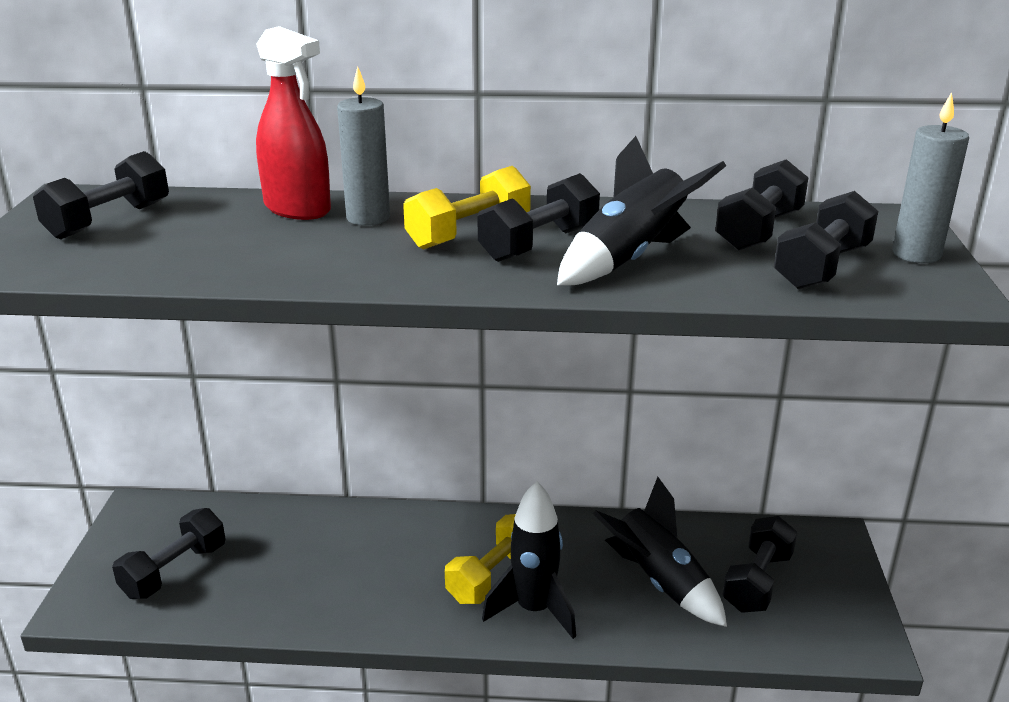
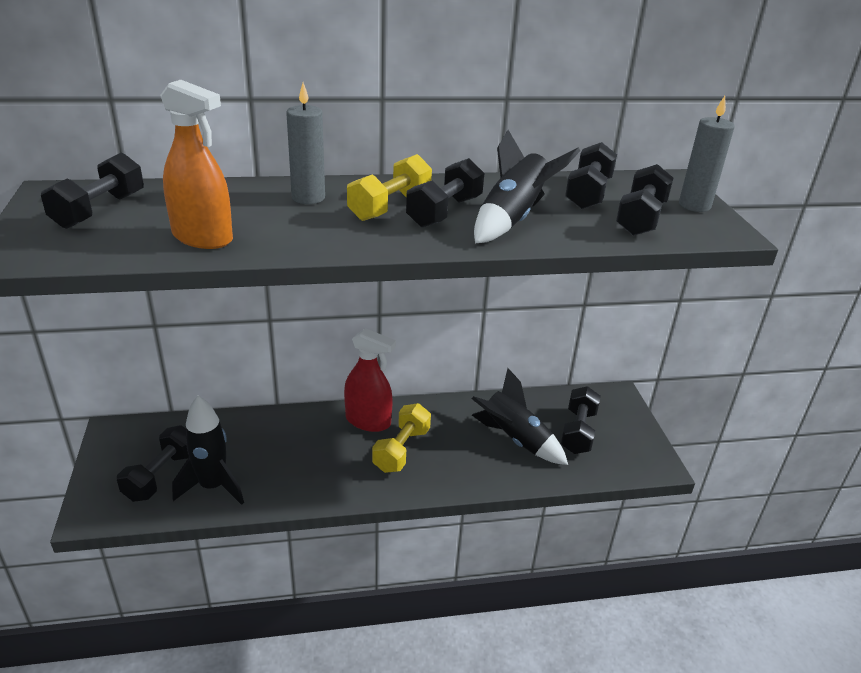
camera: 15 degrees left, 5 degrees up
red spray bottle [256,26,331,220] -> red spray bottle moved to [344,328,396,432]
black rocket [482,481,576,639] -> black rocket moved to [172,395,244,505]
none -> orange spray bottle [160,80,233,249]

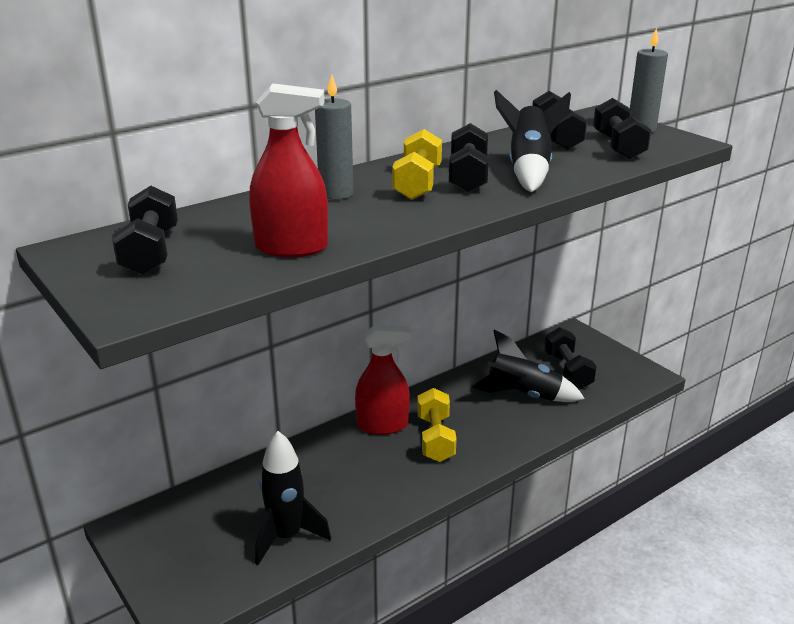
camera: 25 degrees left, 5 degrees down
black dumbbell [117,425,189,502] -> none
orange spray bottle [160,80,233,249] -> red spray bottle [249,83,328,257]

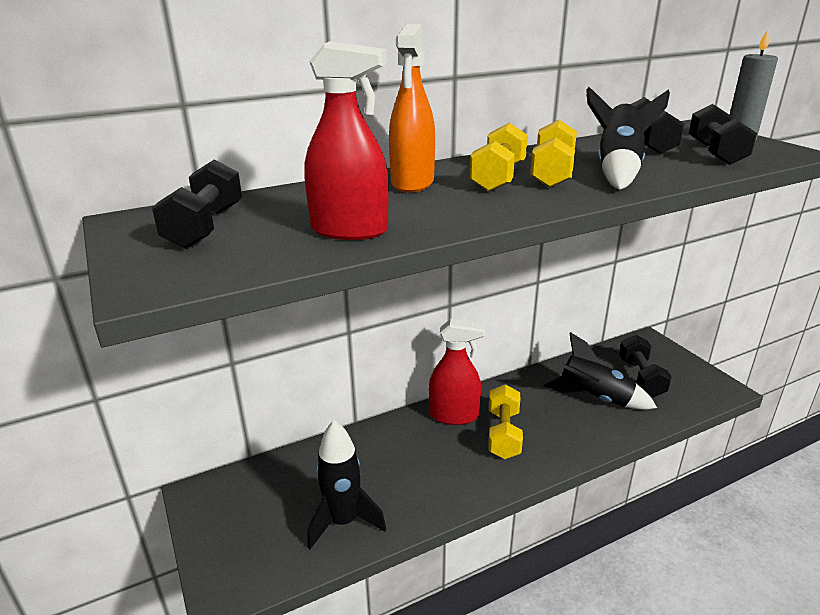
camera: 10 degrees right, 0 degrees up
grey candle [315,74,353,200] -> orange spray bottle [389,24,435,193]
black dumbbell [449,123,489,193] -> yellow dumbbell [530,120,577,188]

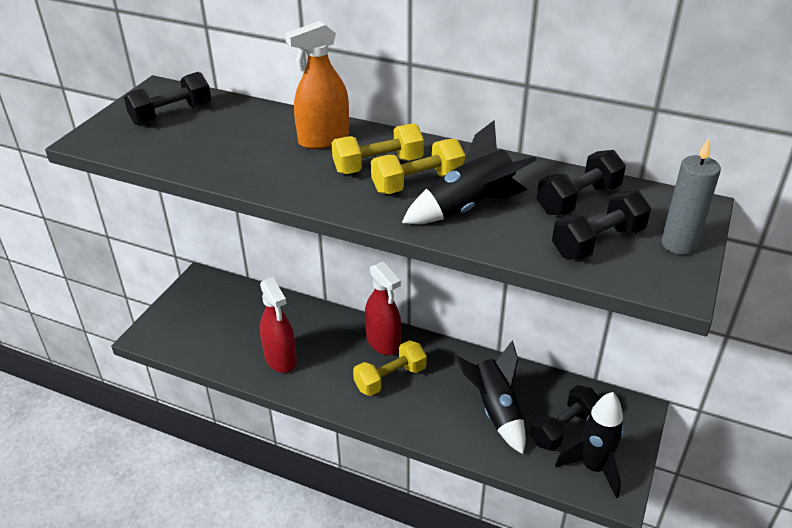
camera: 50 degrees right, 10 degrees up
red spray bottle [304,41,389,240] -> red spray bottle moved to [260,277,297,373]
black rocket [307,420,386,549] -> black rocket moved to [555,392,624,498]

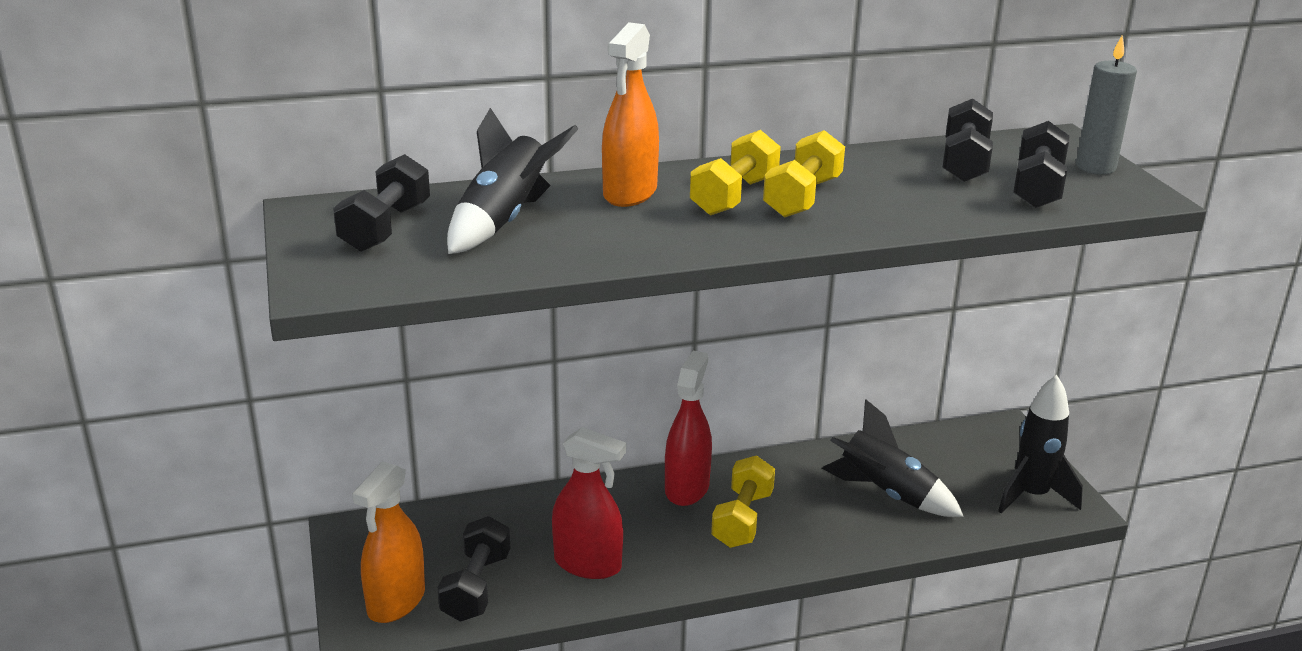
camera: 40 degrees left, 10 degrees down
red spray bottle [365,261,401,355] -> red spray bottle turned 90 degrees counterclockwise [665,351,712,506]
black rocket [402,120,537,224] -> black rocket moved to [447,108,578,254]
black dumbbell [530,385,600,451] -> black dumbbell moved to [438,516,510,622]
none -> orange spray bottle [352,461,425,623]

